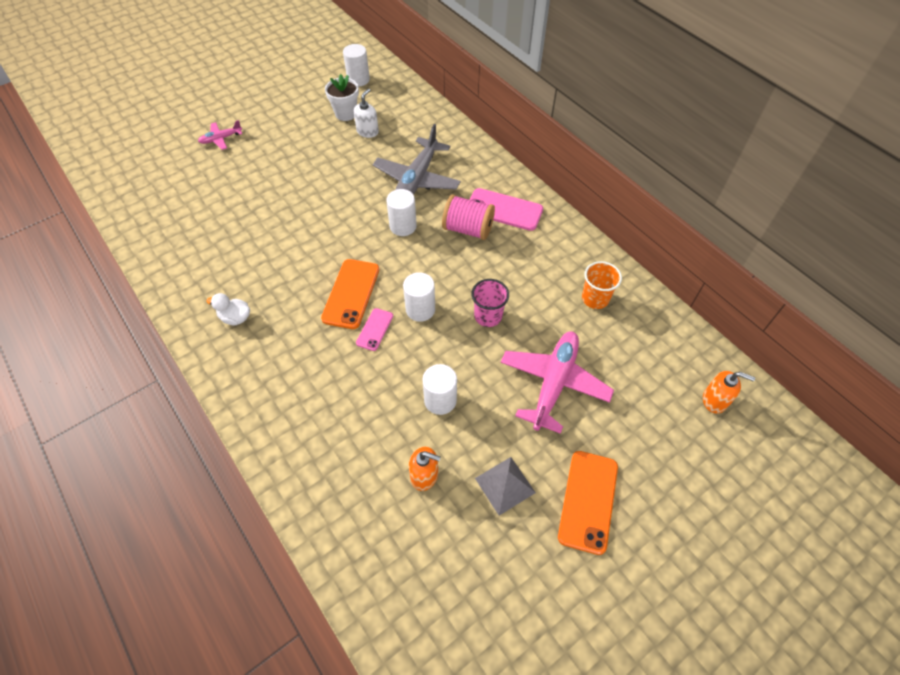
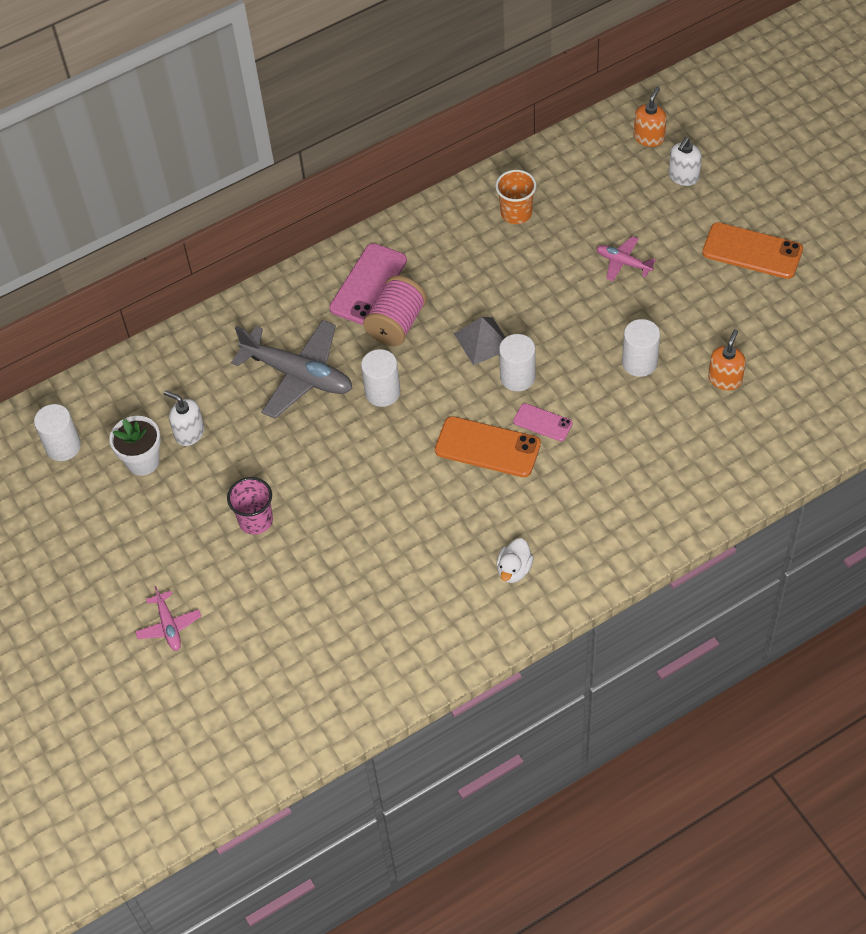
camera: 80 degrees left, 0 degrees up
pink cup [471,279,509,327] -> pink cup moved to [227,477,273,535]
grey pyramid [475,457,536,515] -> grey pyramid moved to [454,317,506,365]
pink plane [501,331,614,434] -> pink plane [596,236,656,281], size x0.50
none -> white soap dispenser [669,137,702,186]

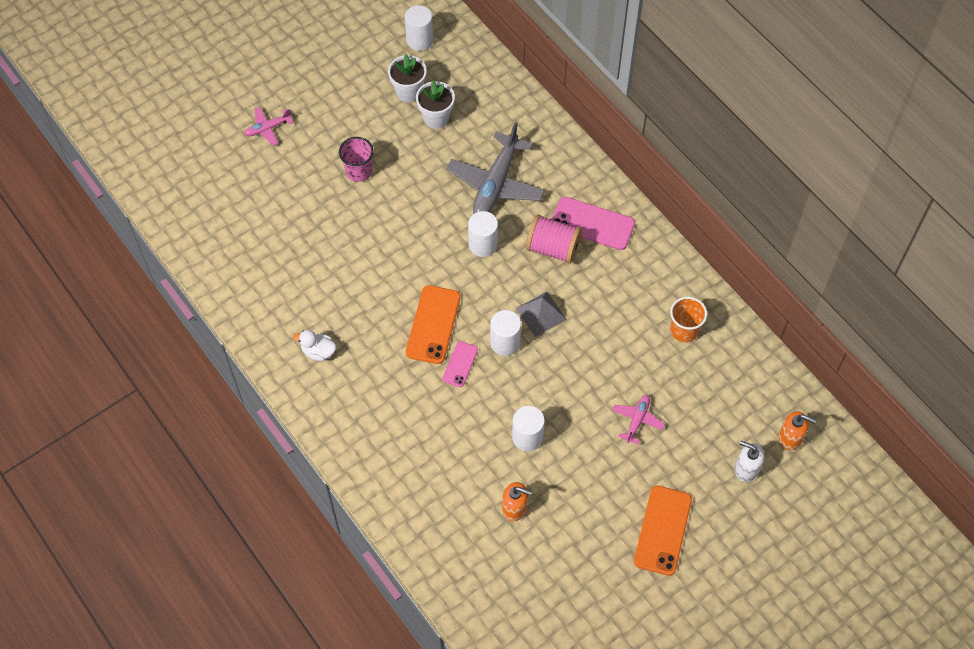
camera: 80 degrees right, 5 degrees up
white soap dispenser [164,390,204,446] -> white flower pot [416,80,455,129]

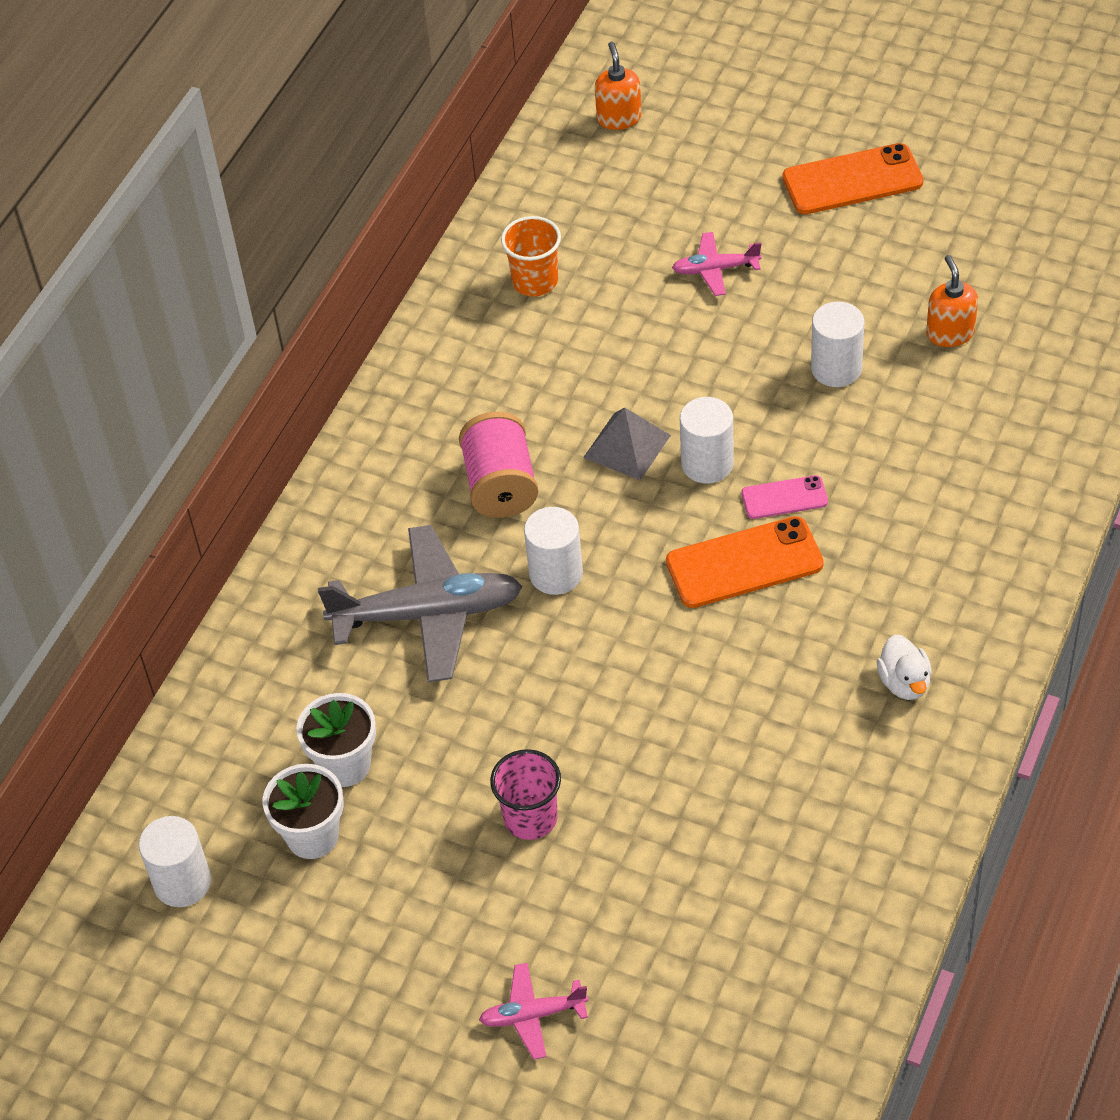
camera: 115 degrees left, 10 degrees down
pink plane [244,107,293,146] -> pink plane turned 135 degrees clockwise [479,963,589,1060]
pink phone [551,197,635,250] -> none
white soap dispenser [735,441,765,482] -> none

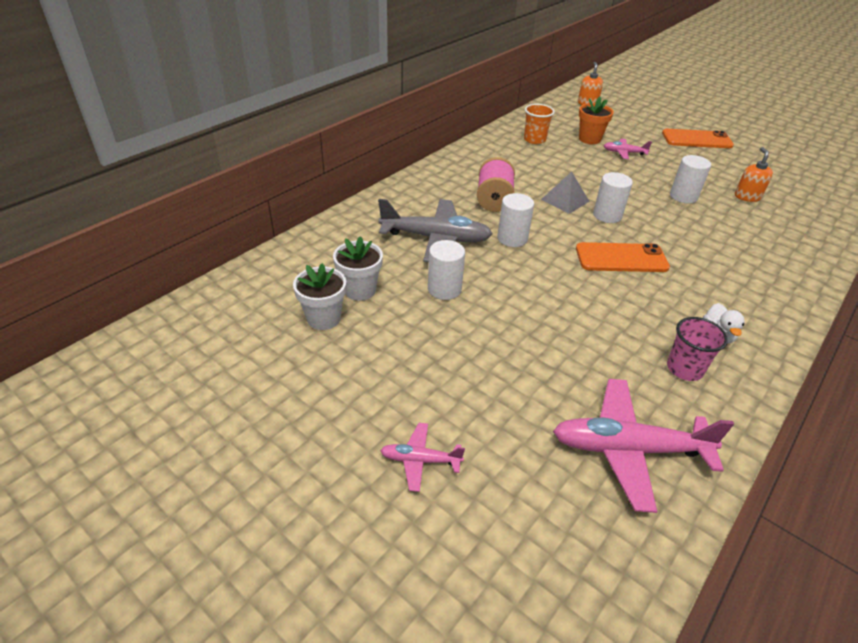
camera: 10 degrees right, 10 degrees down
white cylinder [139,816,211,907] -> white cylinder moved to [428,240,465,300]
pink cup [490,749,561,840] -> pink cup moved to [667,317,728,381]
pink phone [742,475,828,519] -> none
none -> pink plane [553,379,734,513]
none -> orange flower pot [579,97,614,144]

